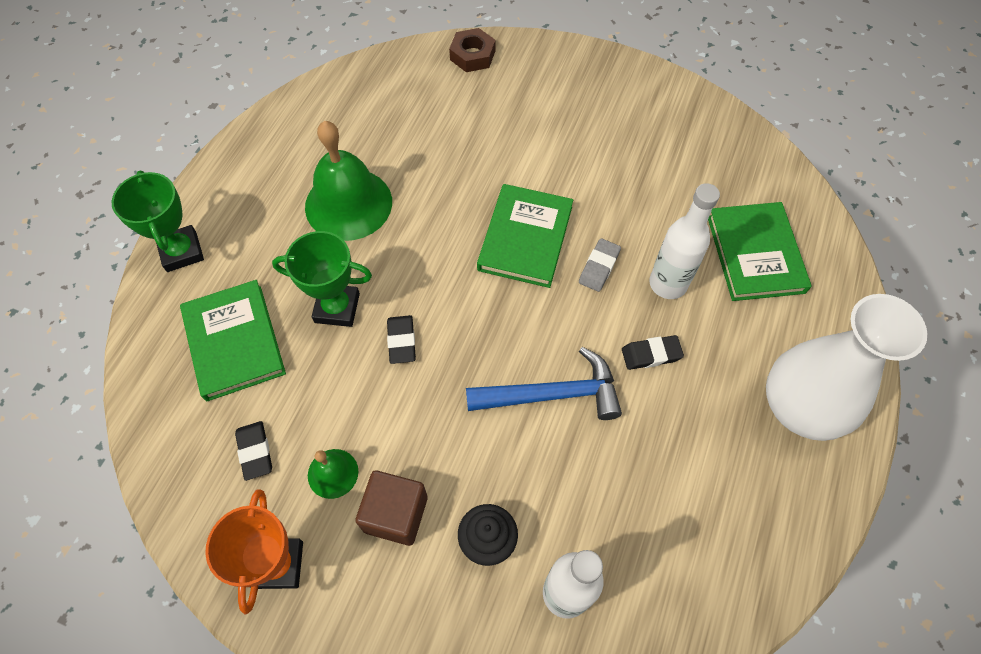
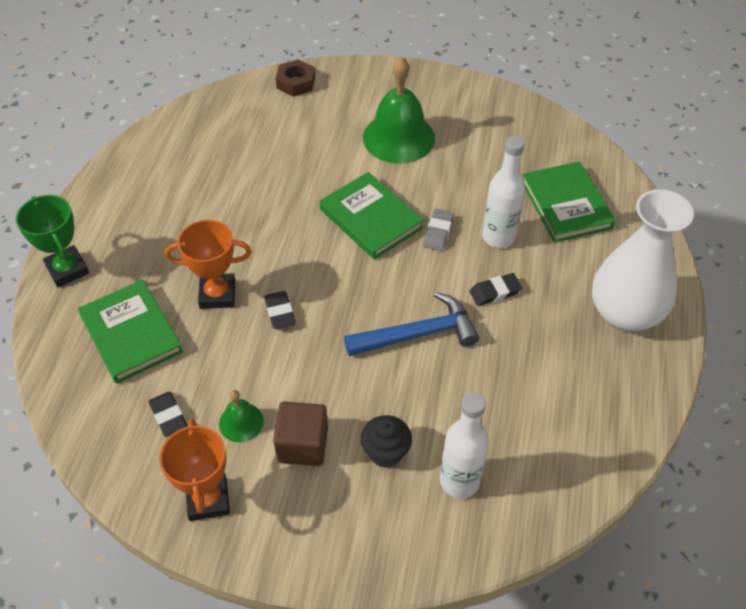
camera: 10 degrees left, 10 degrees down
green trophy [272,231,372,327] -> orange trophy [165,220,252,309]
green bell [305,121,392,241] -> green bell moved to [363,57,435,164]
green book [477,184,573,288] -> green book turned 45 degrees counterclockwise [319,172,424,260]

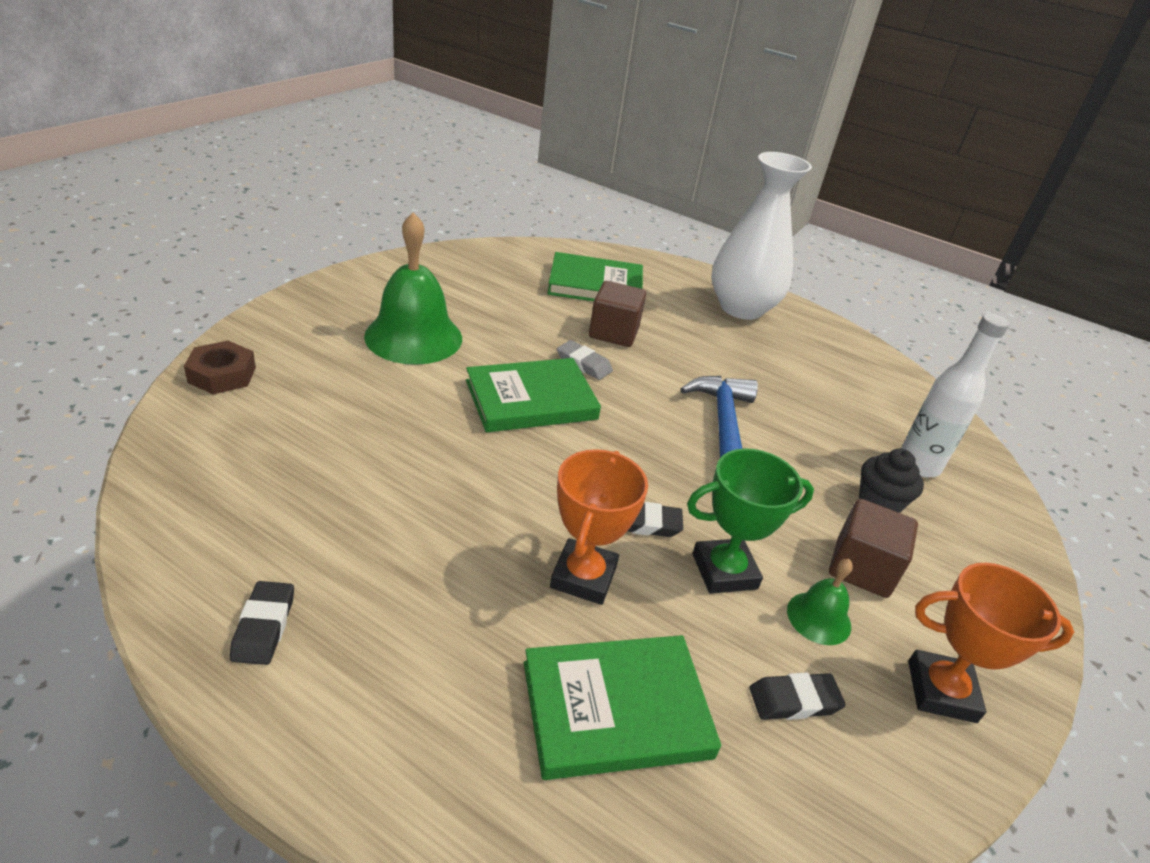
camera: 75 degrees left, 15 degrees down
green trophy [16,195,89,287] -> green trophy moved to [687,448,814,594]
black eraser [470,273,522,306] -> black eraser moved to [230,581,294,665]
white bottle [482,136,525,248] -> brown cube [589,281,646,347]

